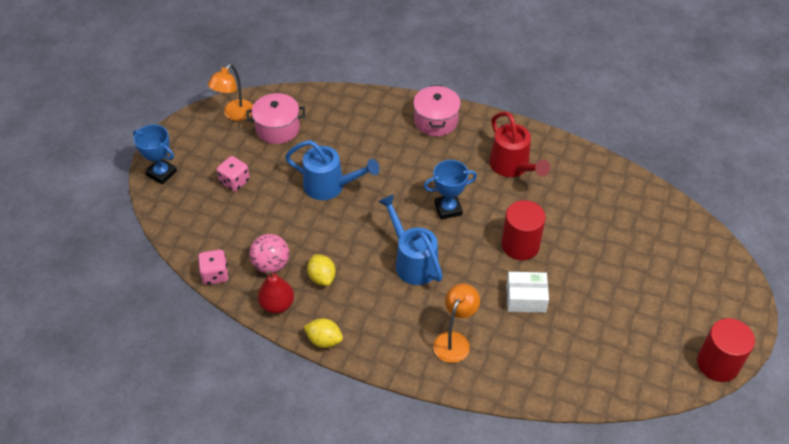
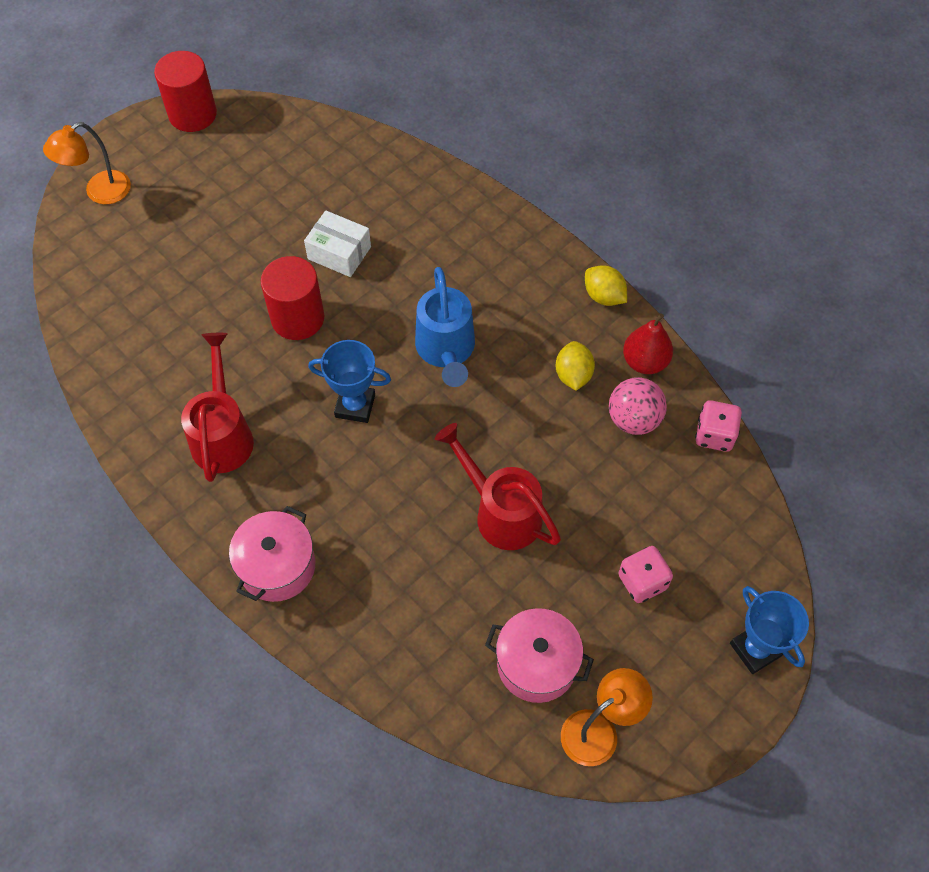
camera: 155 degrees left, 10 degrees up
blue watering can [285,140,380,200] -> red watering can [435,423,561,550]
orange lamp [433,284,480,363] -> orange lamp moved to [43,122,131,204]

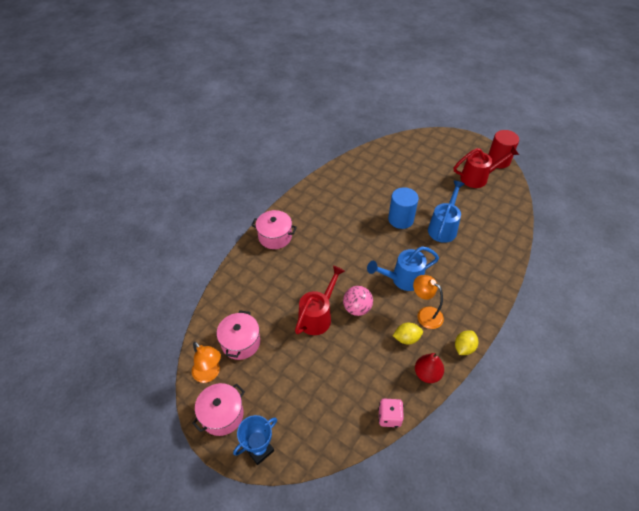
camera: 80 degrees right, 10 degrees down
orange lamp [43,122,131,204] -> orange lamp moved to [413,275,444,329]
red watering can [181,333,254,482] -> red watering can moved to [454,146,519,188]
red cylinder [261,256,325,340] -> blue cylinder [388,187,419,229]
white box [304,210,371,277] -> blue watering can [428,180,465,243]
blue trophy [308,340,391,423] -> none
pink ball [609,377,667,435] -> pink ball moved to [343,286,373,316]
pink dice [618,546,673,603] -> none
none -> pink pot [192,383,245,436]

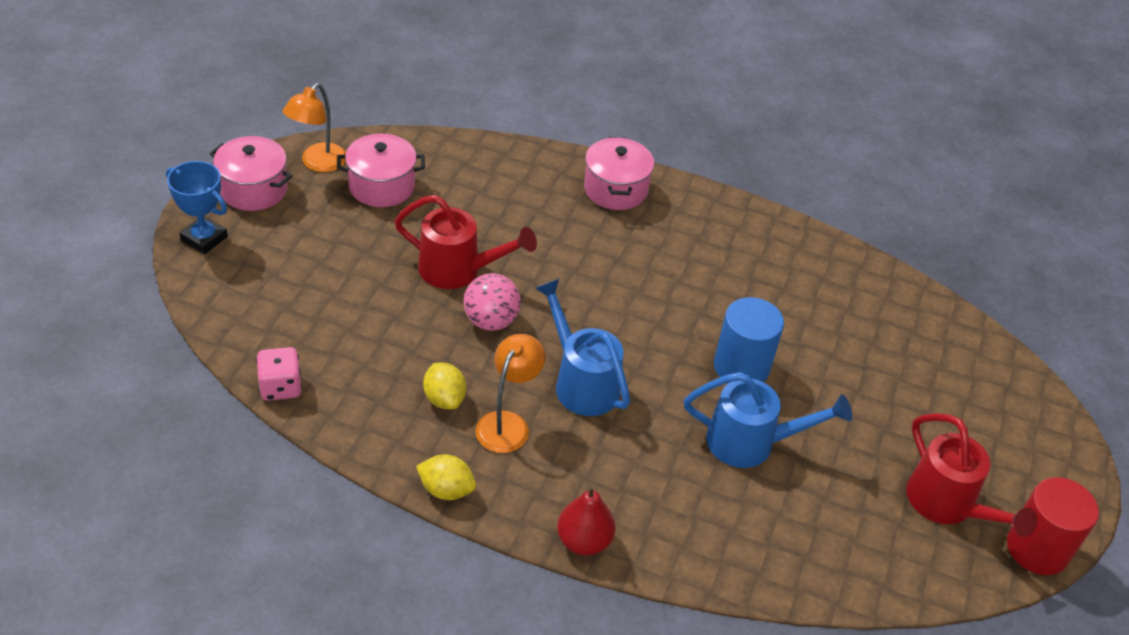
camera: 70 degrees right, 5 degrees down
red pear [415,353,444,383] -> red pear moved to [557,485,615,556]

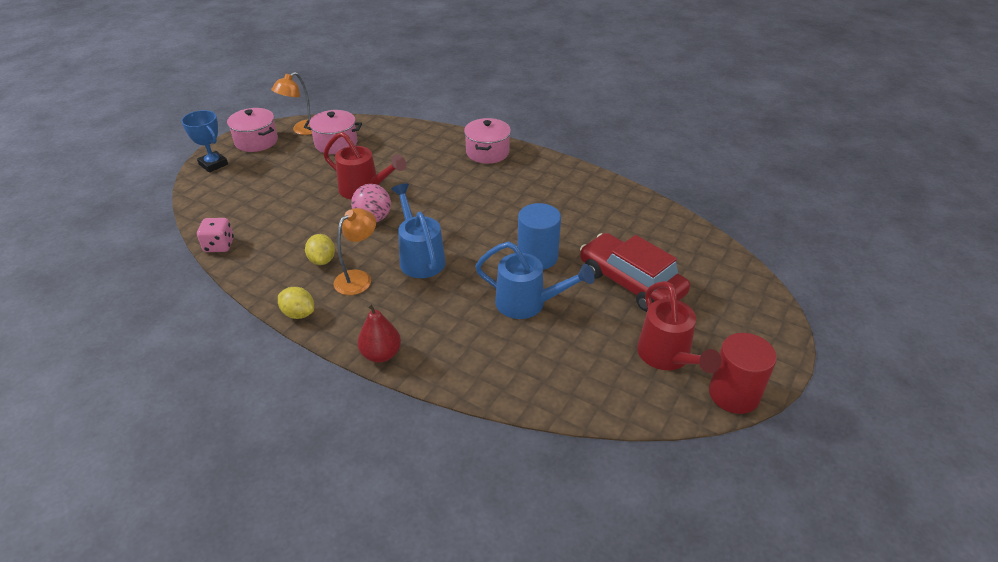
camera: 15 degrees right, 5 degrees down
none -> red car [580,233,690,312]

